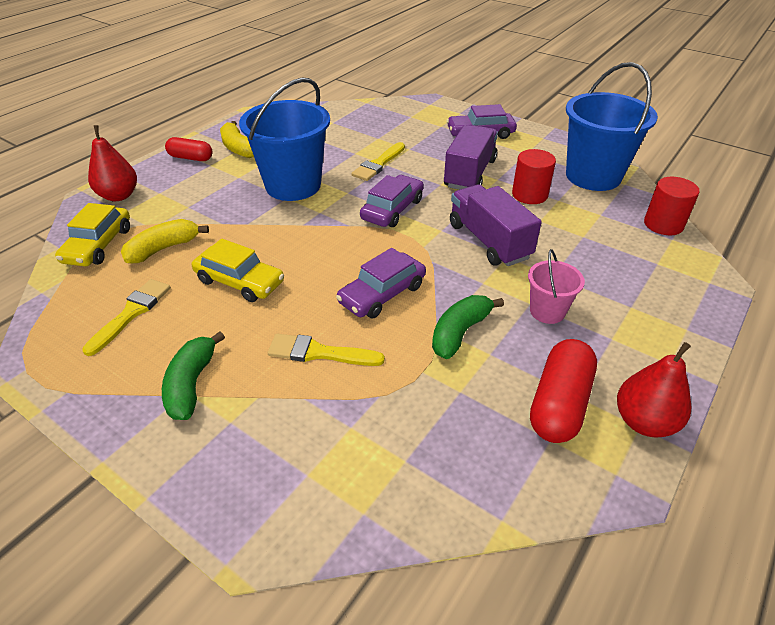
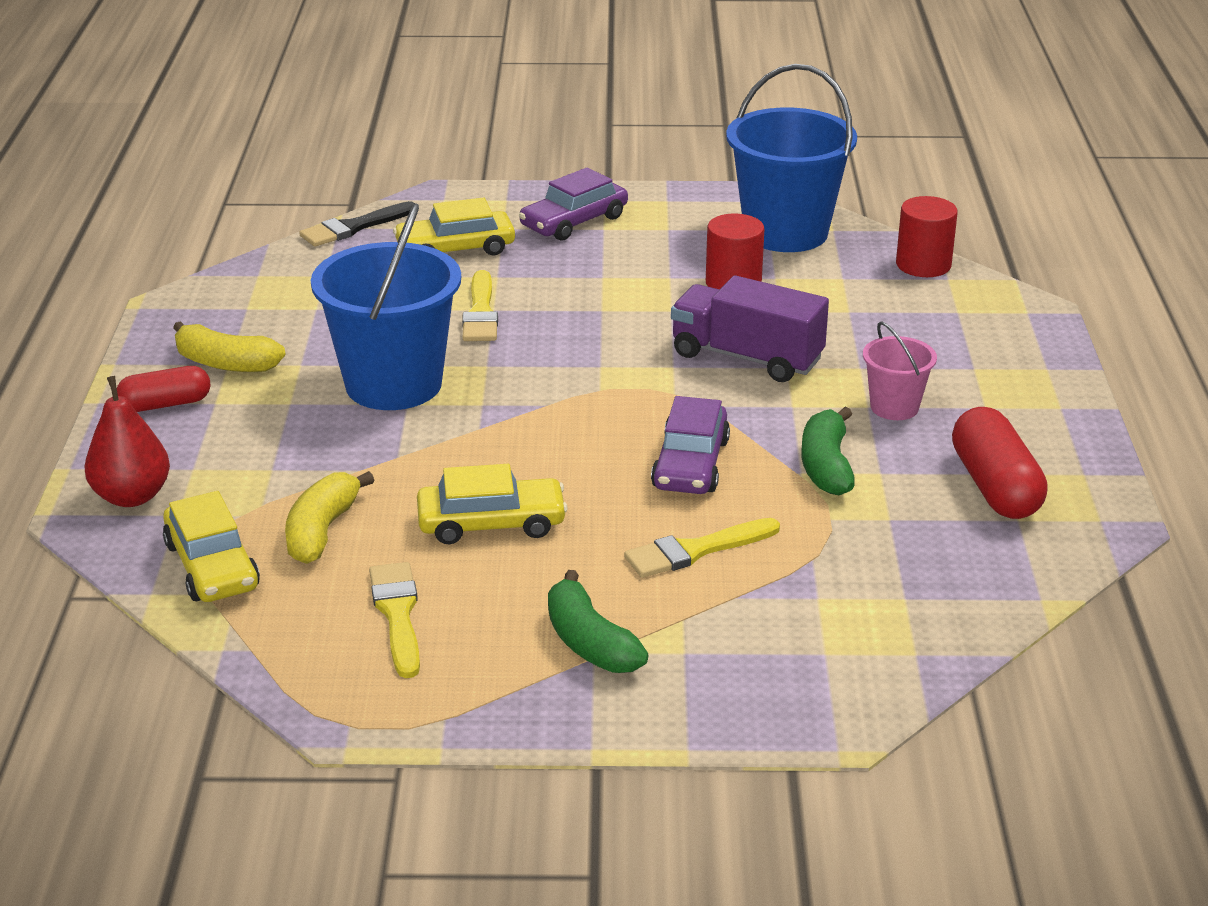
camera: 35 degrees left, 10 degrees down
purple car [360,175,424,227] -> none
purple truck [444,125,498,190] -> none
red pear [617,342,691,437] -> none
none -> black brush [299,201,415,247]
none -> yellow car [393,198,515,255]

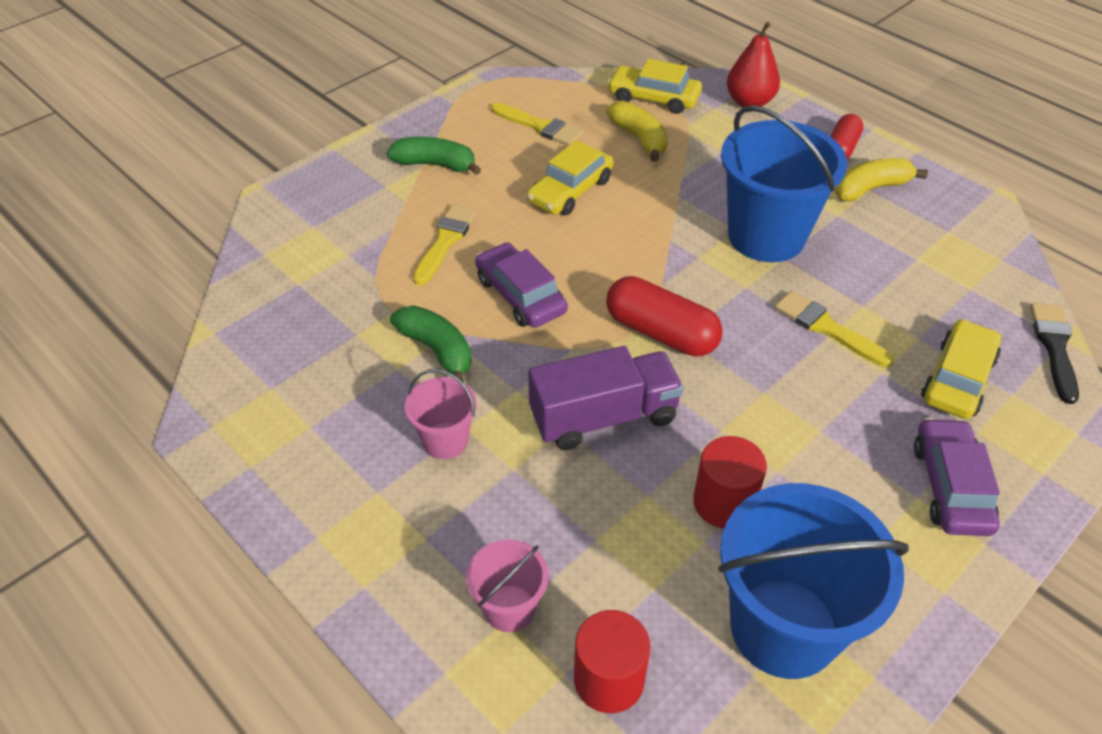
camera: 135 degrees right, 15 degrees up
red capsule [952,407,1048,519] -> red capsule moved to [606,276,722,356]
none -> pink bucket [466,540,549,632]

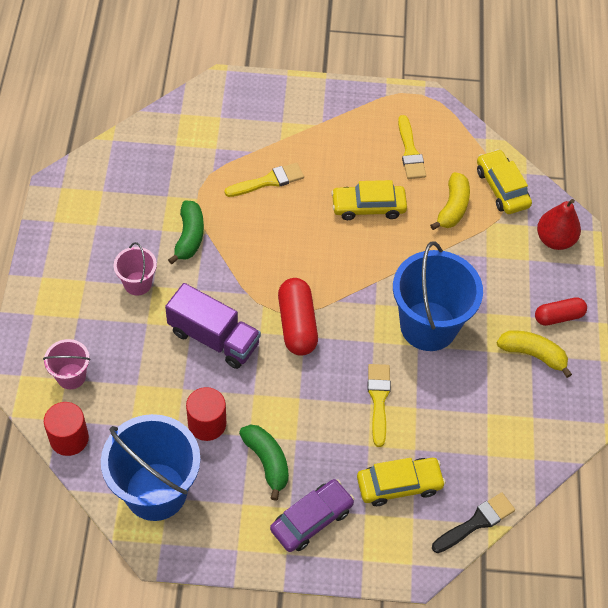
camera: 45 degrees right, 10 degrees up
green banana [387,137,481,175] -> green banana moved to [239,425,289,501]
purple car [475,242,568,328] -> none

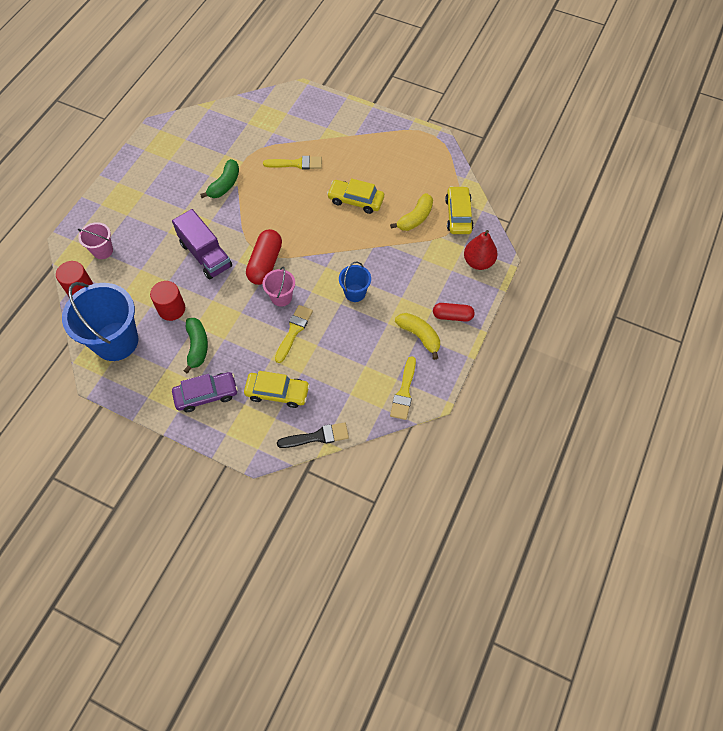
camera: 25 degrees right, 5 degrees up
pink bucket [114,242,157,296] -> pink bucket moved to [263,267,295,307]
blue bucket [393,241,483,351] -> blue bucket [339,261,371,302], size x0.49
yellow brush [398,115,426,179] -> yellow brush moved to [390,356,416,420]

